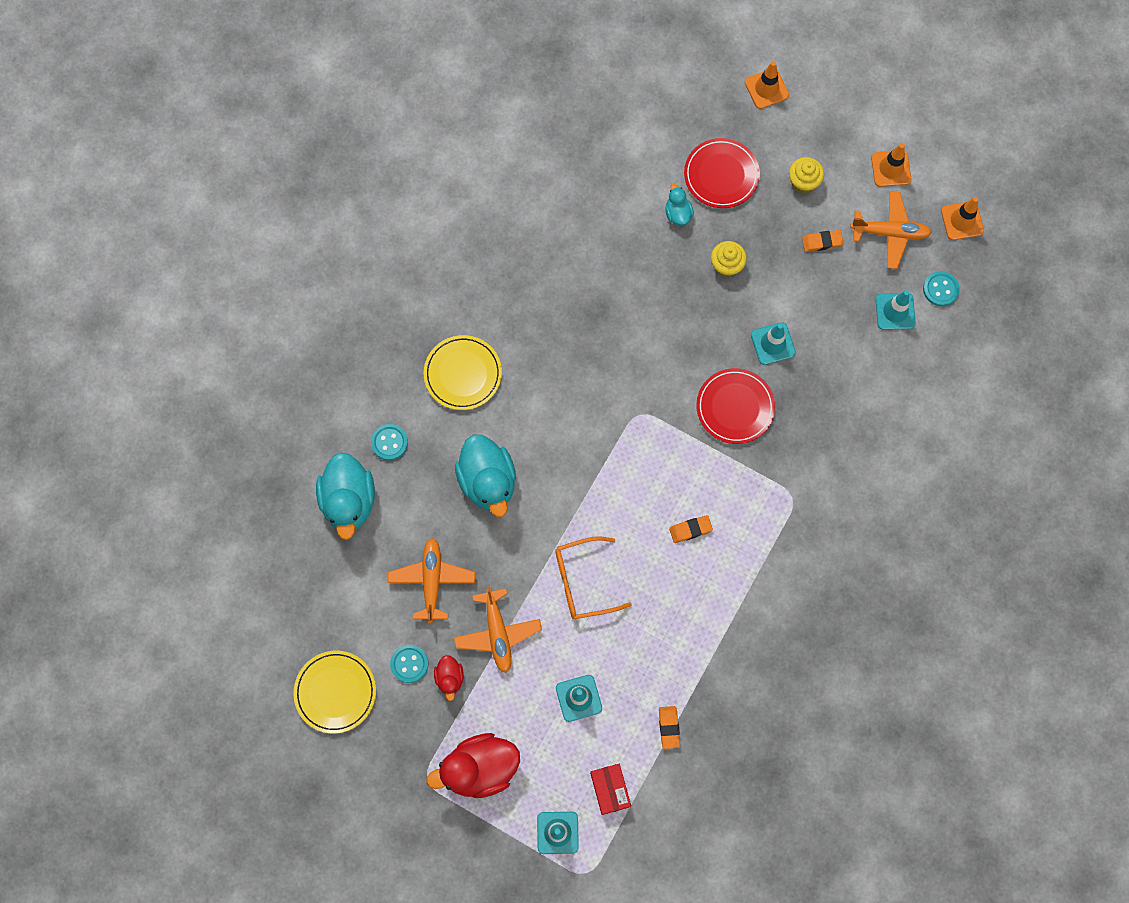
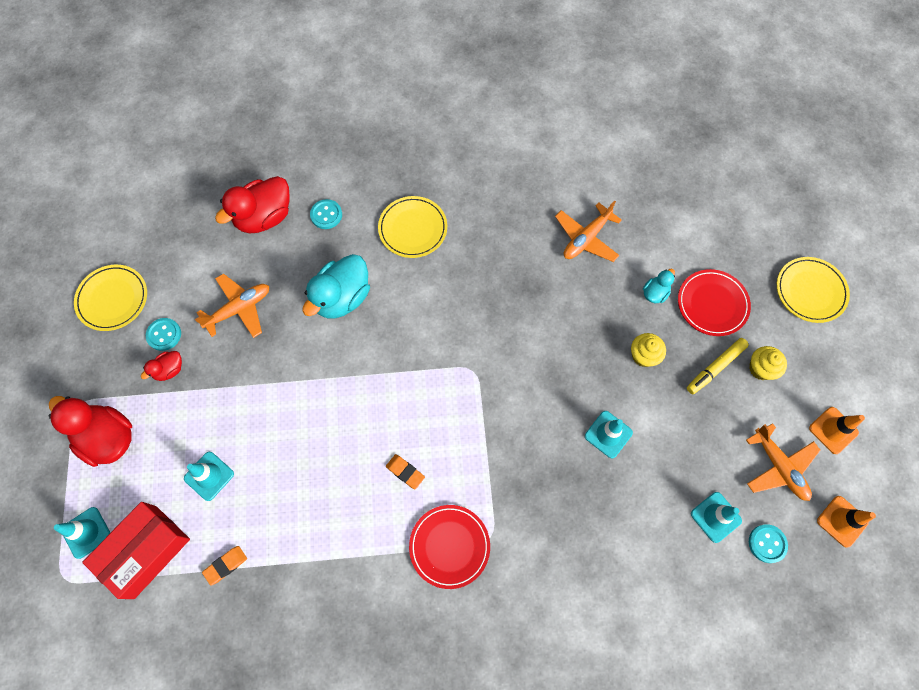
camera: 55 degrees right, 5 degrees down
turquoise duck [316,452,375,540] -> red duck [215,176,290,233]
orange plane [454,585,542,673] -> orange plane moved to [555,200,622,262]
orange glasses [555,536,632,619] -> none
red box [590,764,631,815] -> red box [82,502,190,599], size x1.79
red plate [696,368,775,444] -> red plate moved to [409,505,490,589]
orange traffic cone [745,61,789,109] -> yellow plate [777,257,850,323]
orange eraser [802,230,844,252] -> none
none -> yellow marker [687,338,749,394]

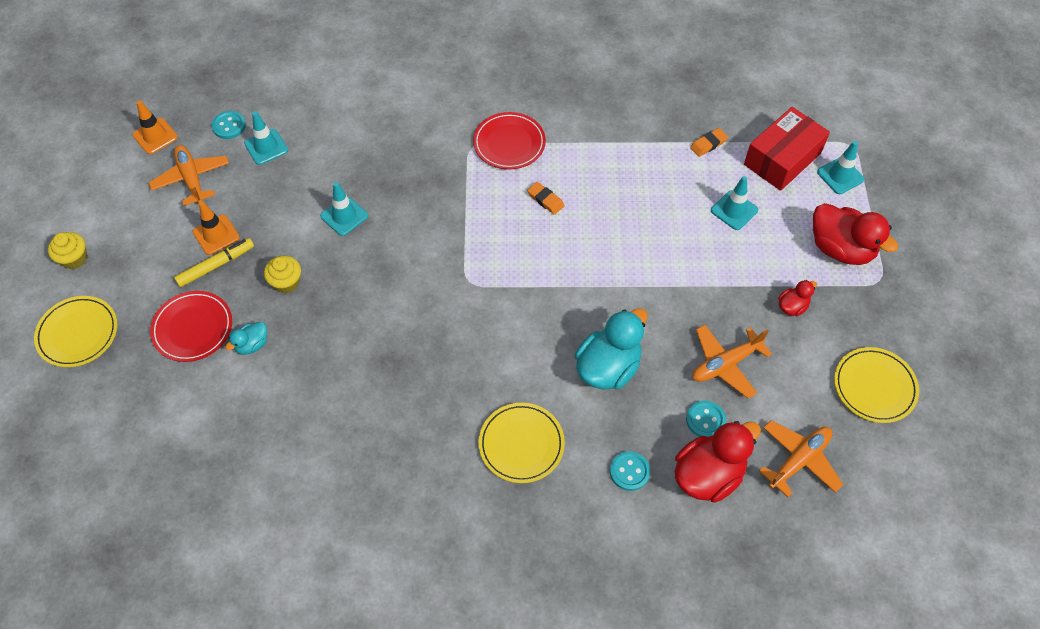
camera: 175 degrees left, 10 degrees down
turquoise button [146,318,181,351] -> turquoise button moved to [686,400,726,437]
orange plane [555,200,622,262] -> orange plane moved to [759,420,843,497]
yellow cupcake [749,346,787,380] -> yellow cupcake moved to [48,232,87,269]
orange traffic cone [809,407,865,454] -> orange traffic cone moved to [193,201,240,255]

